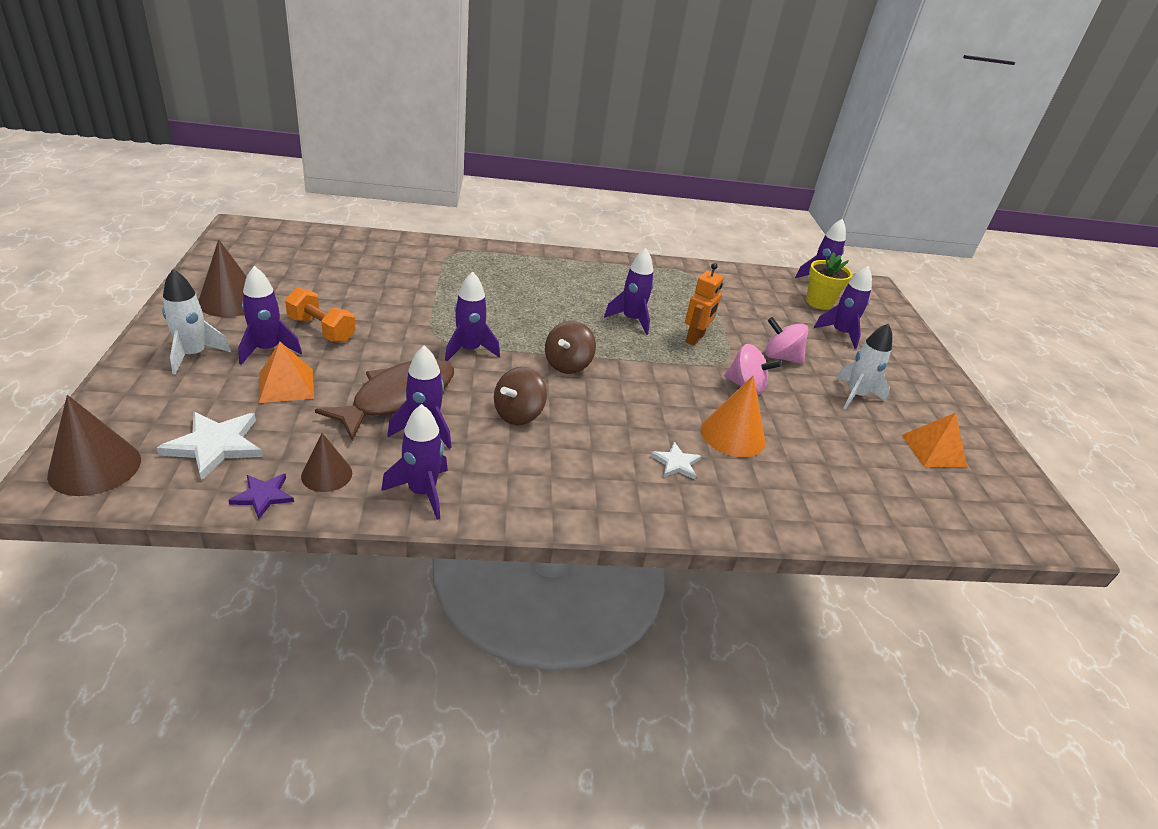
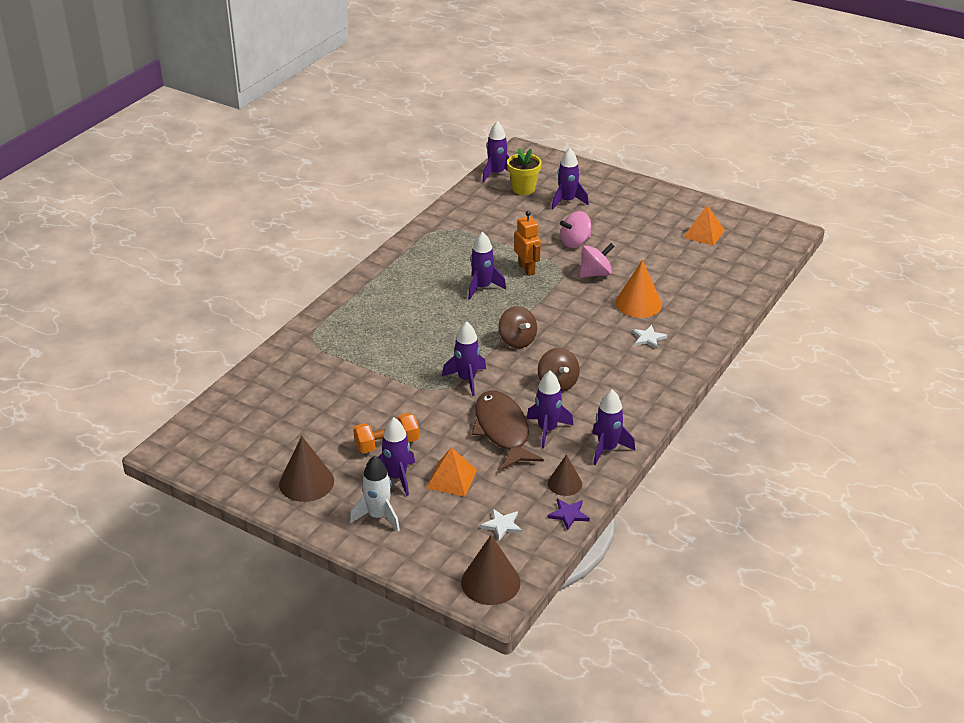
camera: 50 degrees left, 0 degrees up
white star [157,412,263,481] -> white star [480,509,522,541], size x0.59
white rocket [836,323,892,409] -> none

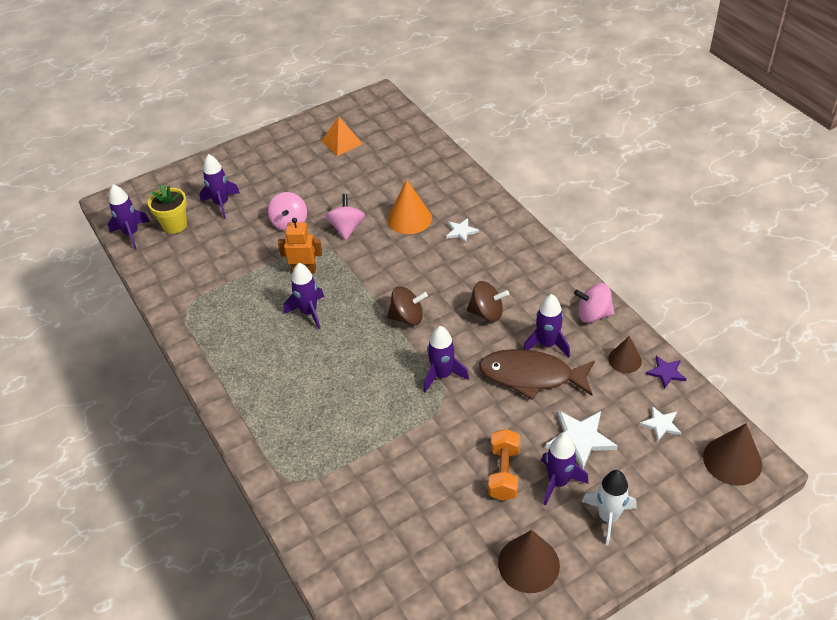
camera: 60 degrees left, 10 degrees up
orange pyramid [426,447,477,497] -> white star [546,410,618,469]
purple rocket [592,389,635,465] -> pink spinning top [574,283,615,323]

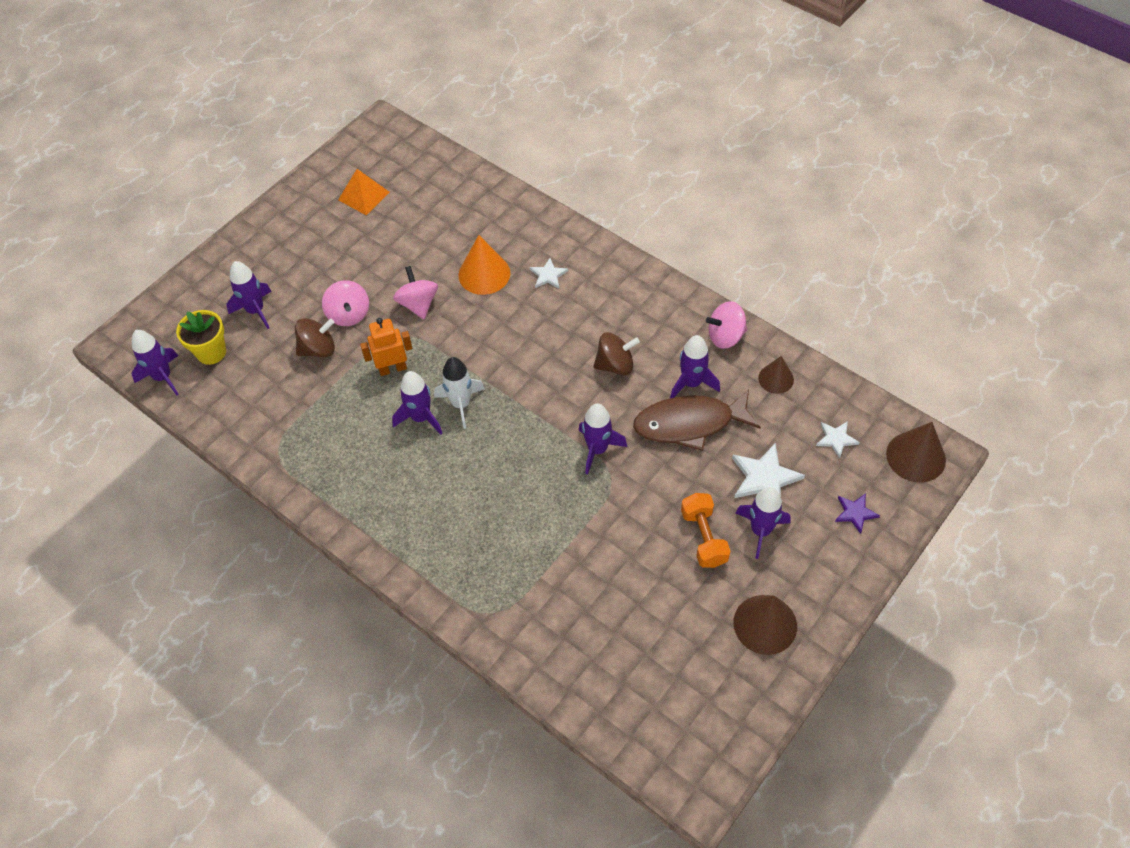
camera: 20 degrees left, 10 degrees up
brown spinning top [387,286,428,325] -> brown spinning top moved to [295,318,335,357]
white rocket [582,470,637,545] -> white rocket moved to [434,357,485,429]
purple star [646,356,686,389] -> purple star moved to [835,493,880,534]

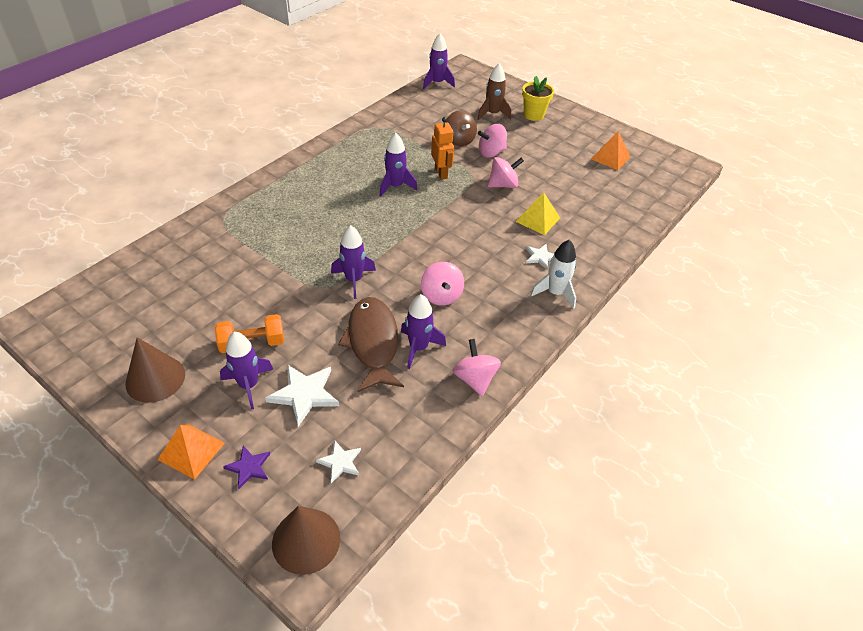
camera: 85 degrees right, 10 degrees down
yellow flower pot [176,310,226,365] -> yellow flower pot moved to [522,76,554,121]
purple rocket [226,261,272,329] -> brown rocket [477,63,511,120]
white rocket [434,357,485,429] -> white rocket moved to [531,239,576,309]
orange cone [458,235,510,295] -> yellow pyramid [516,192,560,235]
brown spinning top [593,332,640,375] -> pink spinning top [421,262,464,306]
brown cone [758,356,794,394] -> none
none -> orange pyramid [158,424,225,480]

